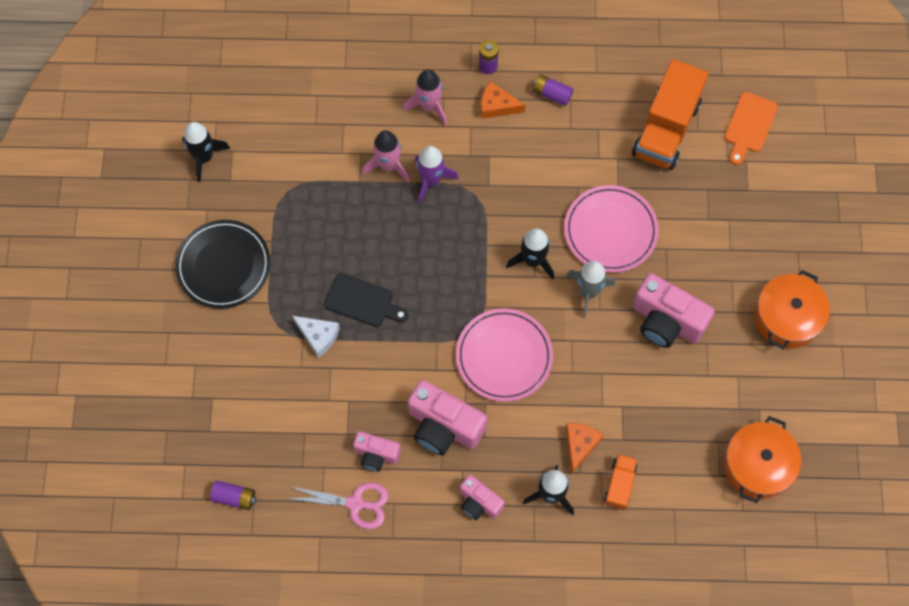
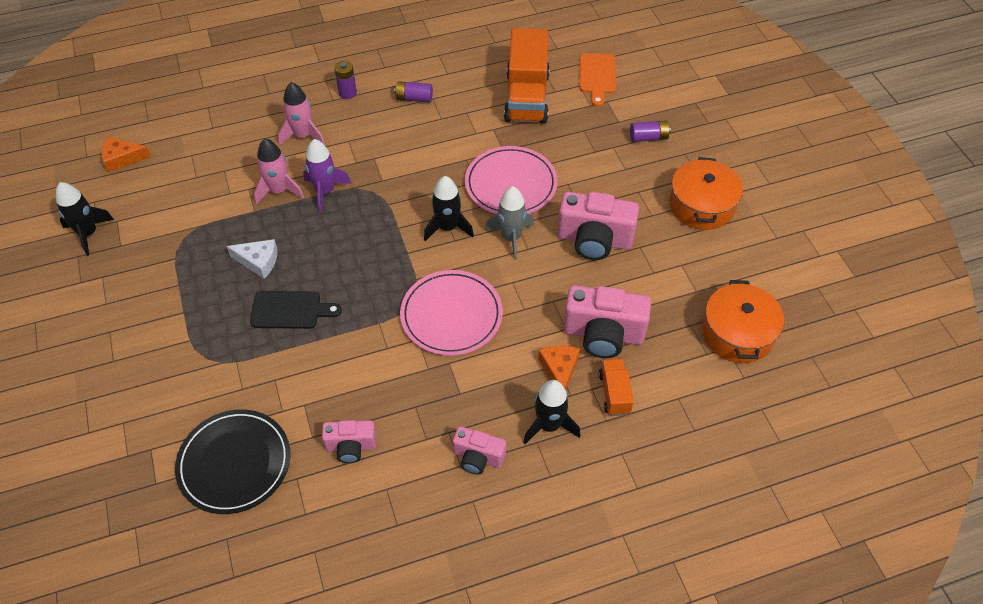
camera: 20 degrees left, 15 degrees down
black plate [175,220,271,309] -> black plate moved to [175,409,290,514]
purple battery [210,480,256,510] -> purple battery moved to [630,120,671,142]
pink scissors [286,483,389,529] -> none
white cheese [293,316,340,358] -> white cheese moved to [226,239,278,279]
pink camera [408,380,487,455] -> pink camera moved to [563,285,651,358]
orange cheese [481,81,525,119] -> orange cheese moved to [101,137,151,173]

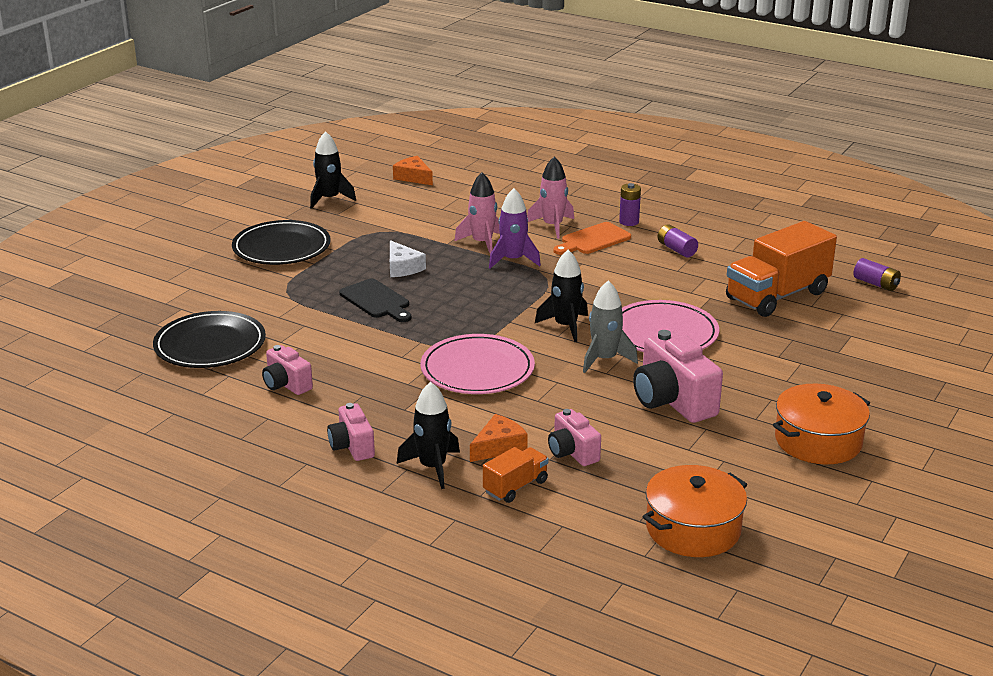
camera: 50 degrees right, 25 degrees down
pink camera [563,285,651,358] -> pink camera [548,409,601,466], size x0.58
orange cutting board [580,53,616,107] -> orange cutting board moved to [553,222,631,255]
purple battery [630,120,671,142] -> purple battery moved to [853,258,901,291]
none -> black plate [232,220,331,265]

